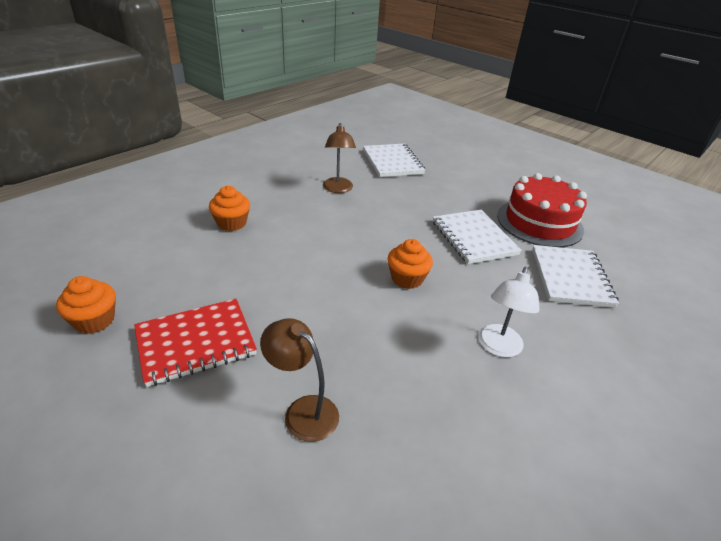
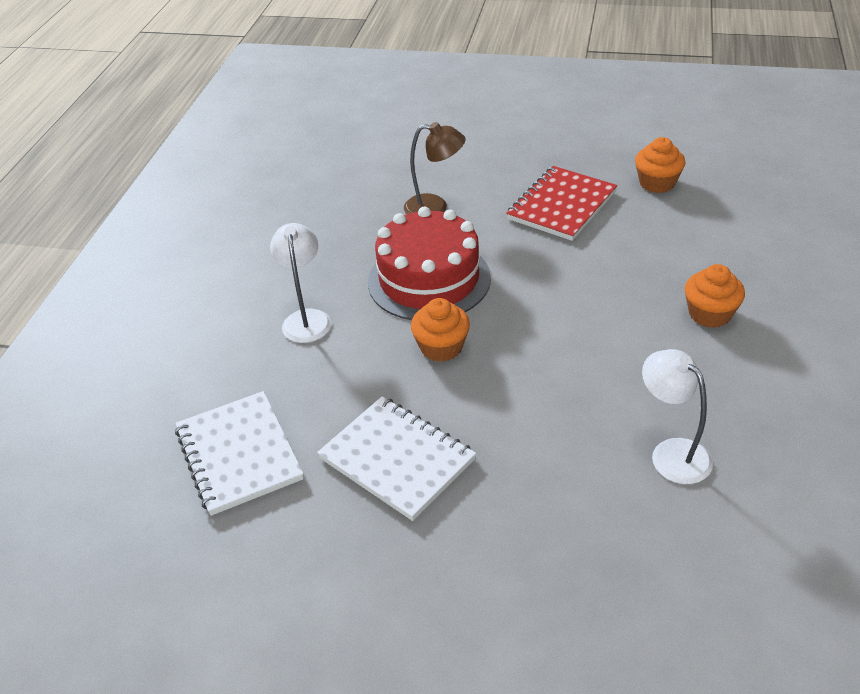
camera: 155 degrees right, 5 degrees up
brown lamp [323,123,356,193] -> white lamp [642,349,713,484]
white notebook [363,144,425,177] -> none
red cake [497,173,587,247] -> red cake moved to [368,207,491,320]

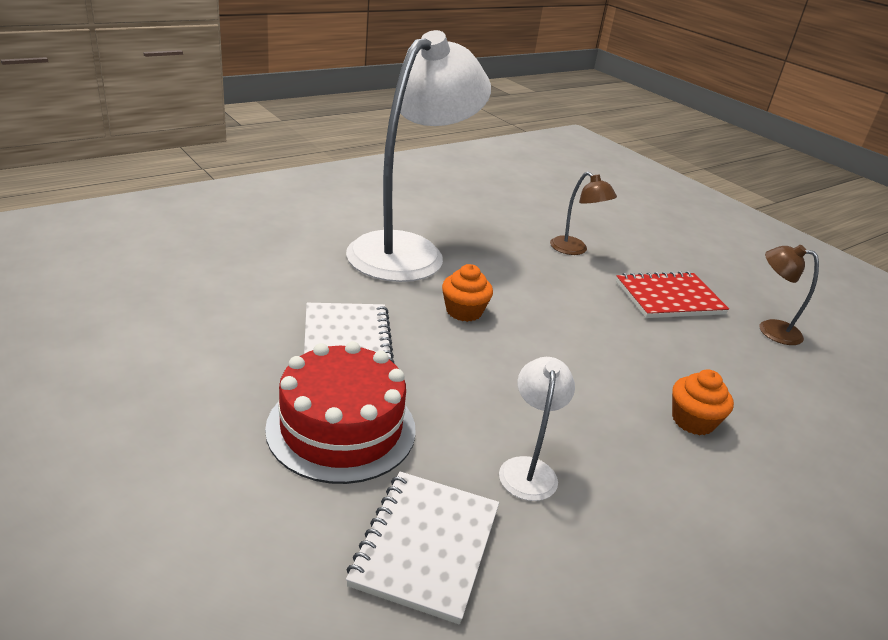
camera: 35 degrees right, 10 degrees down
white notebook [175,391,304,516] -> white notebook moved to [346,472,499,625]
white lamp [270,223,331,343] -> white lamp [346,30,491,282], size x2.38
red cake [368,207,491,320] -> red cake moved to [265,341,416,484]
orange cupcake [635,137,685,193] -> brown lamp [760,245,819,345]

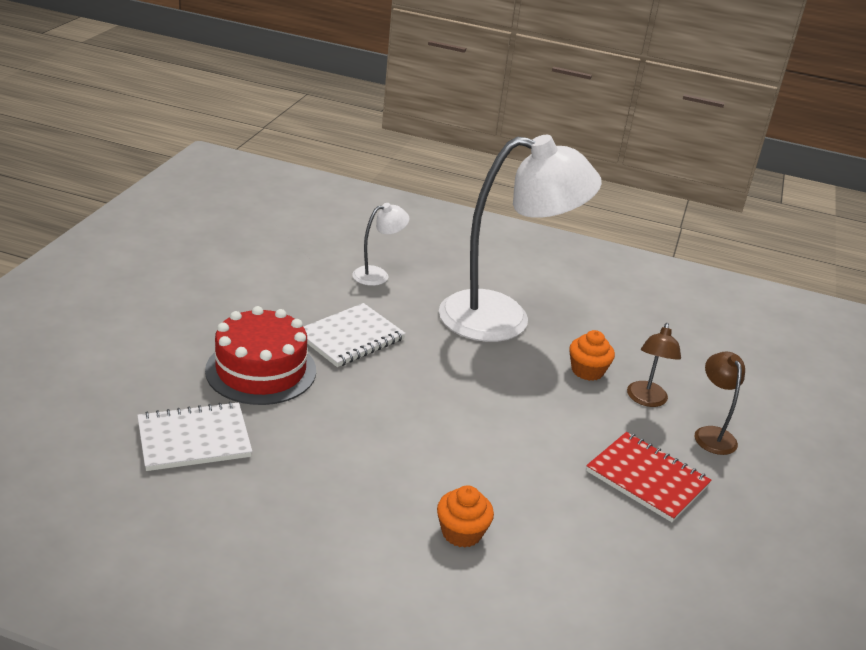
camera: 55 degrees right, 0 degrees up
orange cupcake [442,264,493,322] -> orange cupcake moved to [569,330,615,381]
white lamp [499,357,575,501] -> white lamp moved to [352,203,409,286]
brown lamp [760,245,819,345] -> brown lamp moved to [695,352,745,455]

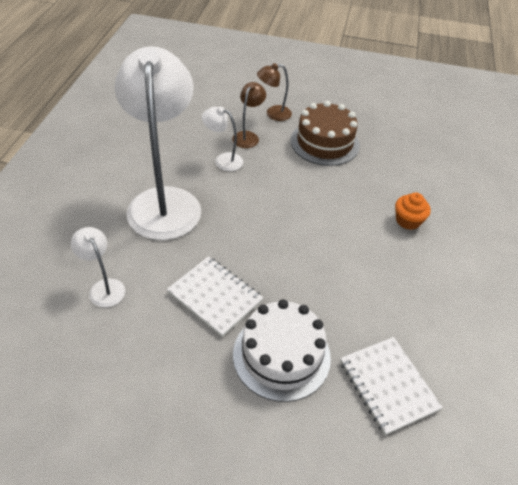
camera: 95 degrees left, 15 degrees up
red cake [205,306,316,405] -> white cake [233,299,331,402]
orange cupcake [569,330,615,381] -> white lamp [202,106,243,171]
red notebook [586,432,712,522] -> brown cake [291,101,360,166]
brown lamp [627,323,681,407] -> brown lamp turned 75 degrees counterclockwise [232,82,266,148]

